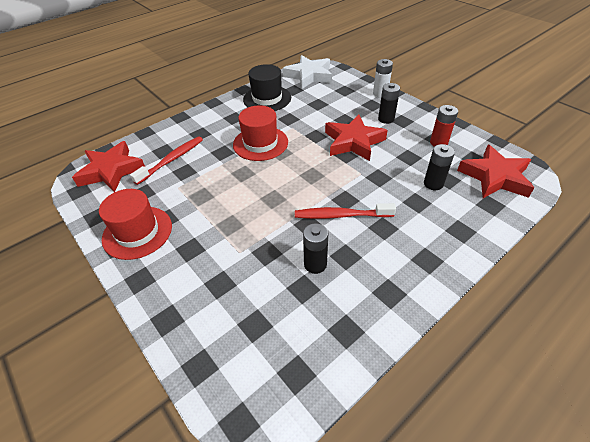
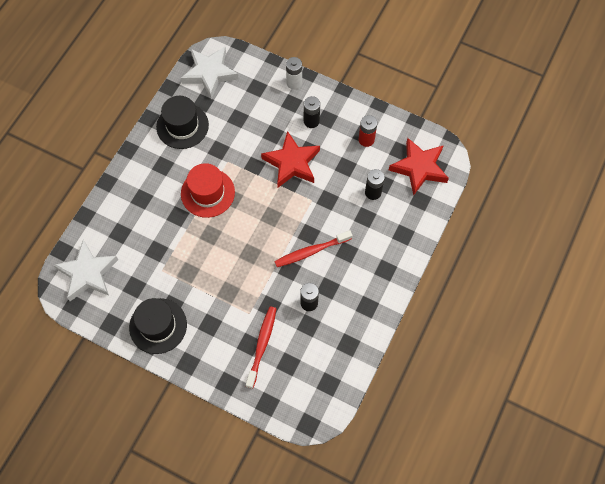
camera: 25 degrees left, 20 degrees up
red star [72,141,145,192] -> white star [53,240,118,301]
red hat [99,189,172,260] -> black hat [129,298,187,354]
red toothbrush [130,136,203,185] -> red toothbrush moved to [246,306,277,389]

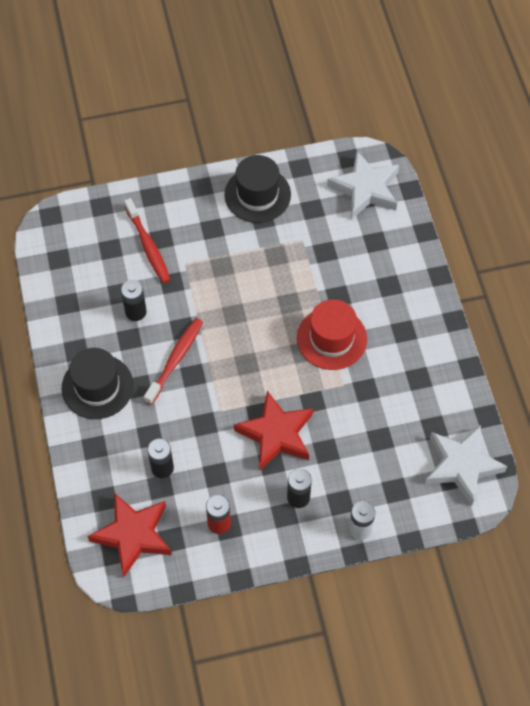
camera: 140 degrees right, 5 degrees down
black hat [156,96,209,149] -> black hat moved to [62,348,133,419]

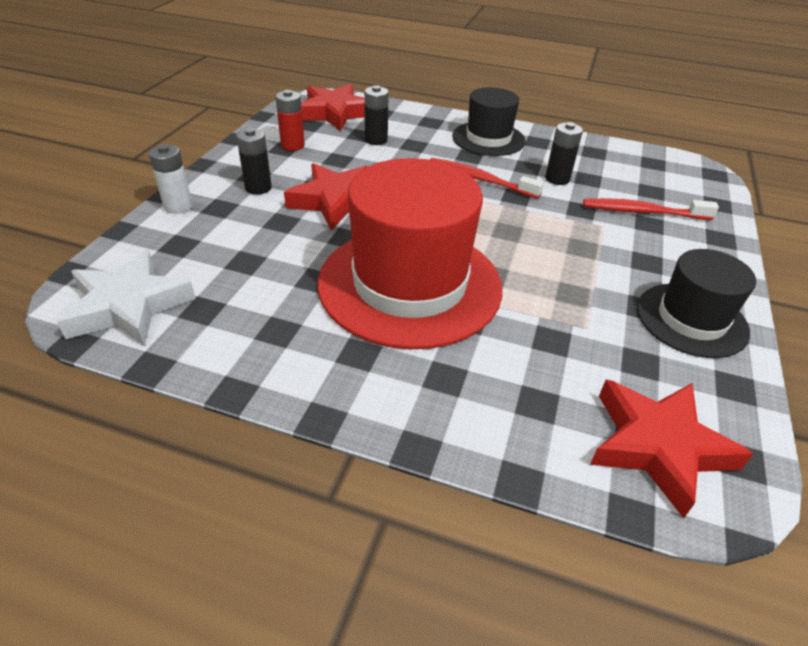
camera: 120 degrees right, 20 degrees down
red toothbrush [144,318,203,405] -> red toothbrush turned 150 degrees clockwise [430,158,544,199]
red hat [297,299,367,370] -> red hat [317,158,502,349], size x1.78
white star [327,151,399,219] -> red star [590,380,753,518]

